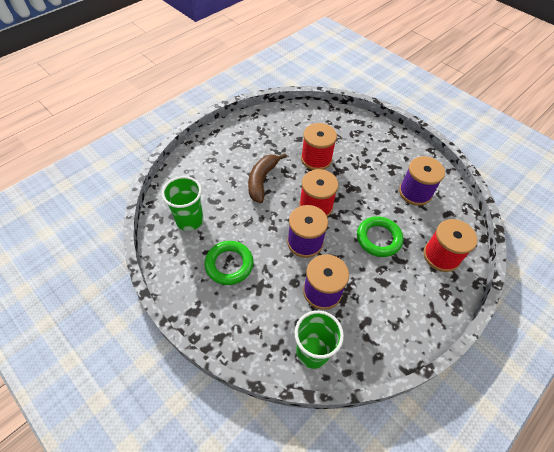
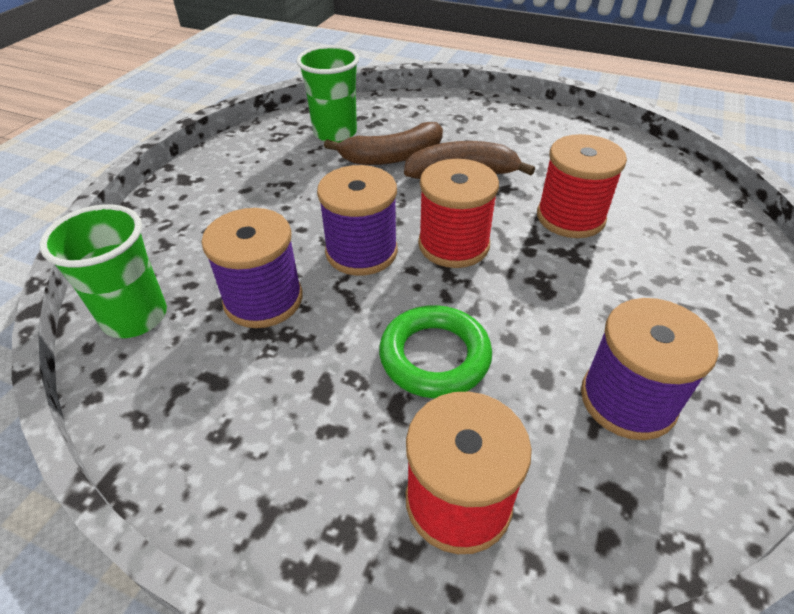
camera: 70 degrees right, 10 degrees down
green ring [204,241,253,285] -> none
none -> brown banana [324,122,443,165]

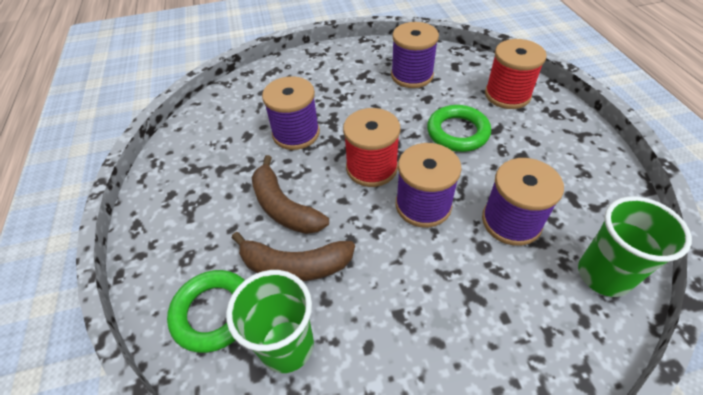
camera: 125 degrees left, 5 degrees up
brown banana [324,122,443,165] -> brown banana turned 150 degrees clockwise [232,232,355,281]
red spool [537,134,627,238] -> purple spool [262,76,320,150]
none -> green ring [167,270,245,353]

